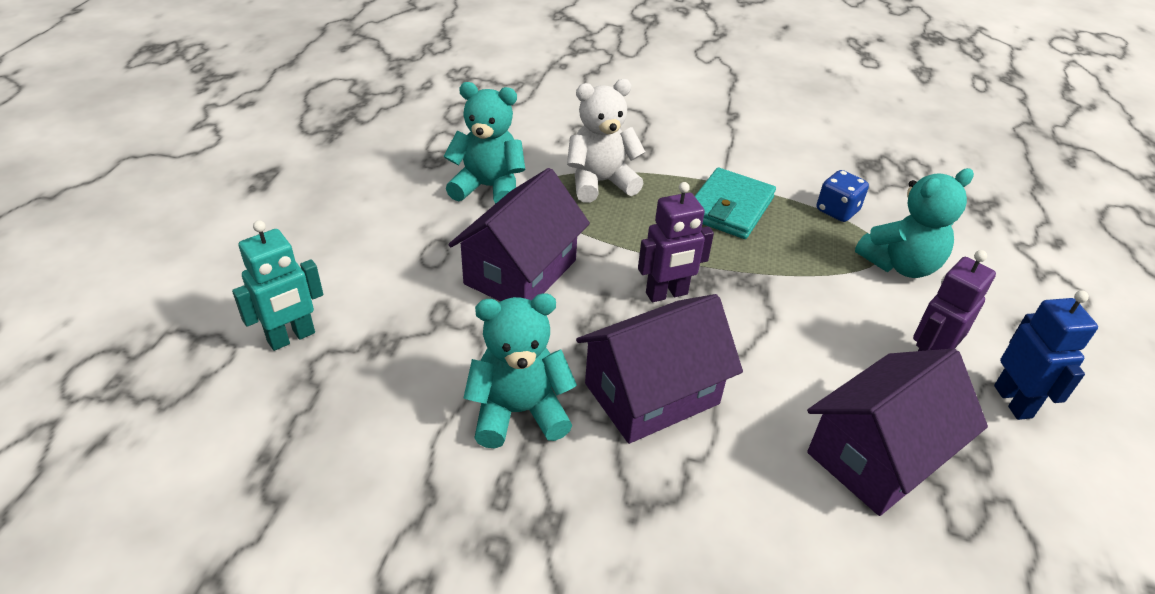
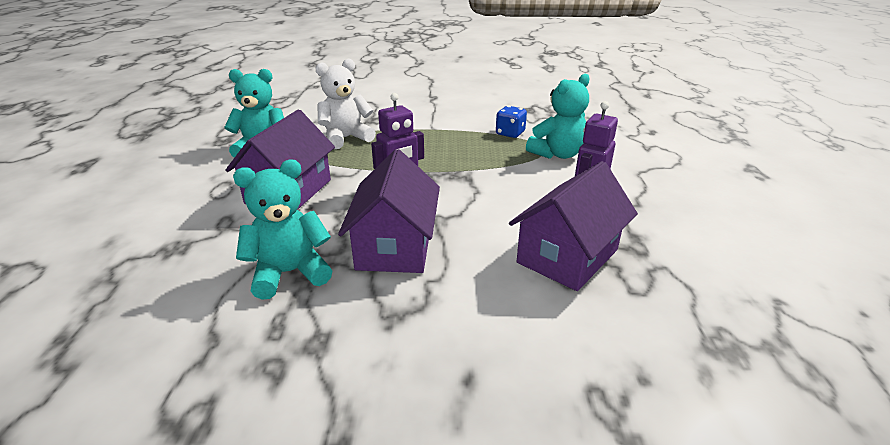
camera: 10 degrees left, 10 degrees down
turquoise robot [232,220,323,351] -> none
purple house [576,294,743,444] -> purple house turned 45 degrees counterclockwise [338,149,440,273]
turquoise wallet [695,168,776,239] -> none
blue robot [994,290,1098,420] -> none

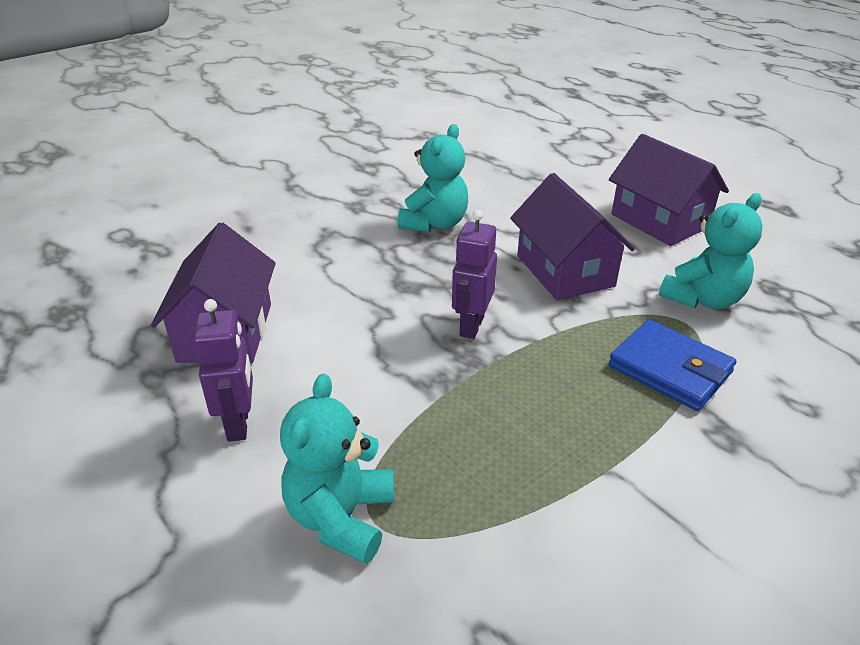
camera: 140 degrees right, 5 degrees up
white teddy bear [315,59,376,149] -> blue wallet [609,319,736,411]
purple house [338,149,440,273] -> purple house moved to [609,134,729,246]
blue dice [496,106,527,138] -> none

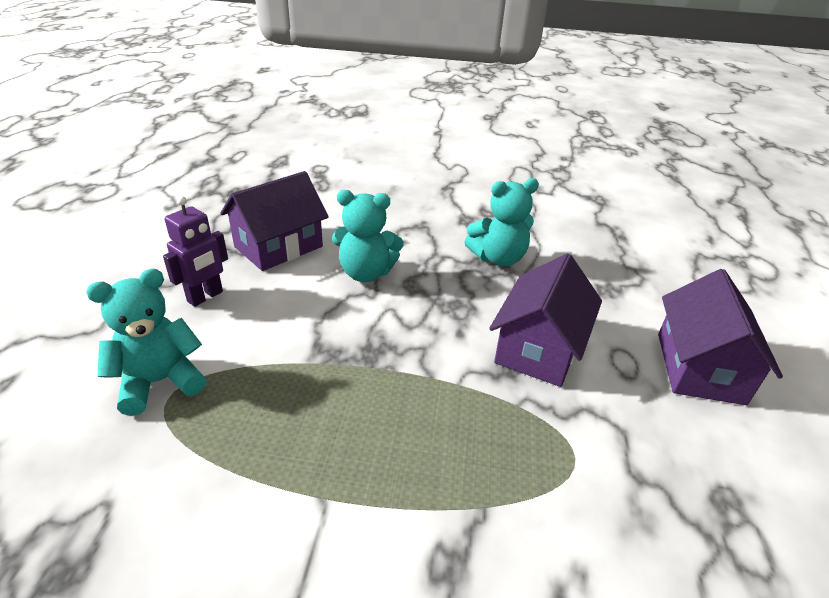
camera: 45 degrees right, 0 degrees up
purple robot [452,210,497,339] -> none
blue wallet [609,319,736,411] -> none
turquoise teddy bear [659,193,763,309] -> turquoise teddy bear moved to [332,190,404,282]

